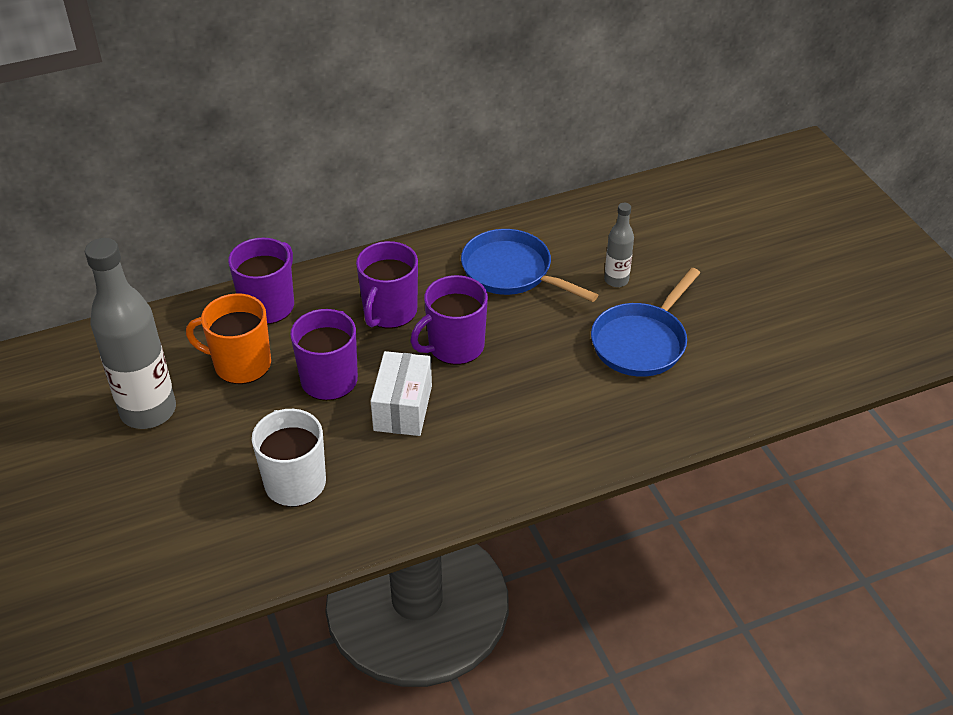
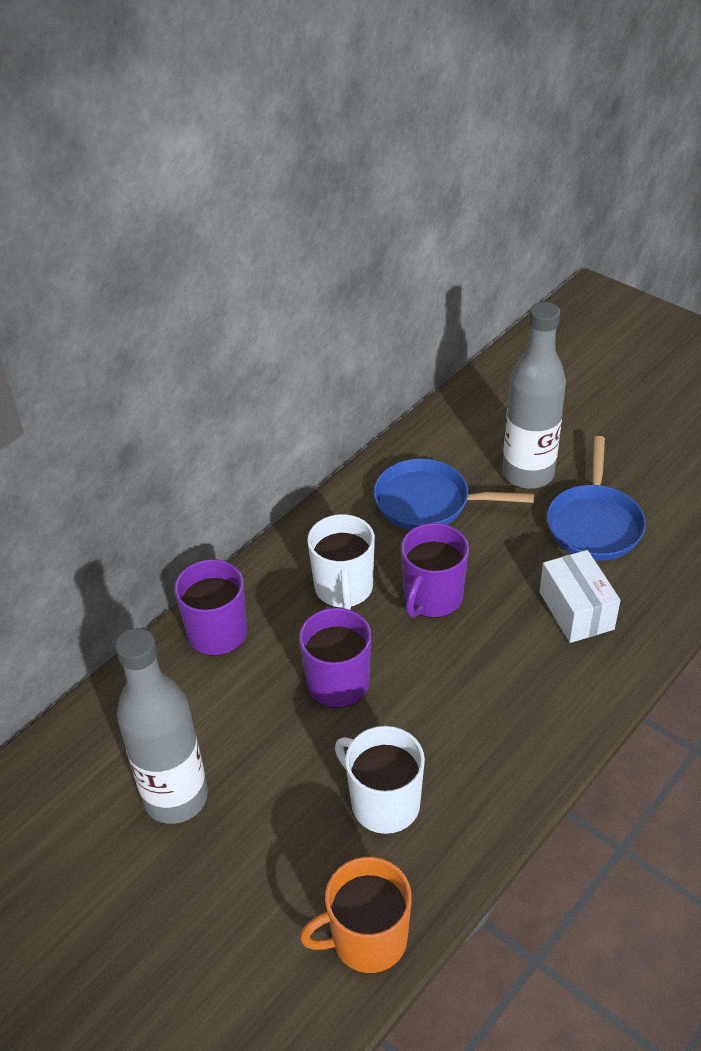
camera: 25 degrees left, 0 degrees up
orange mug [186,293,271,384] -> orange mug moved to [300,857,412,973]
purple mug [356,241,418,329] -> white mug [307,514,375,610]
white box [371,351,432,436] -> white box moved to [540,550,621,643]
grey bottle [604,203,634,287] -> grey bottle [502,302,566,489], size x2.05

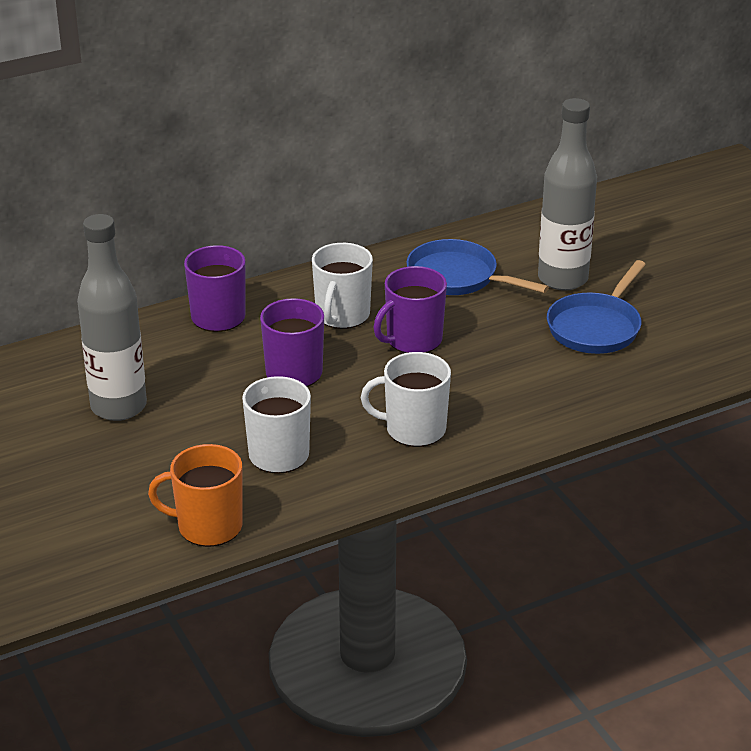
camera: 20 degrees right, 10 degrees down
white box [540,550,621,643] -> none
none -> white mug [361,352,451,447]

